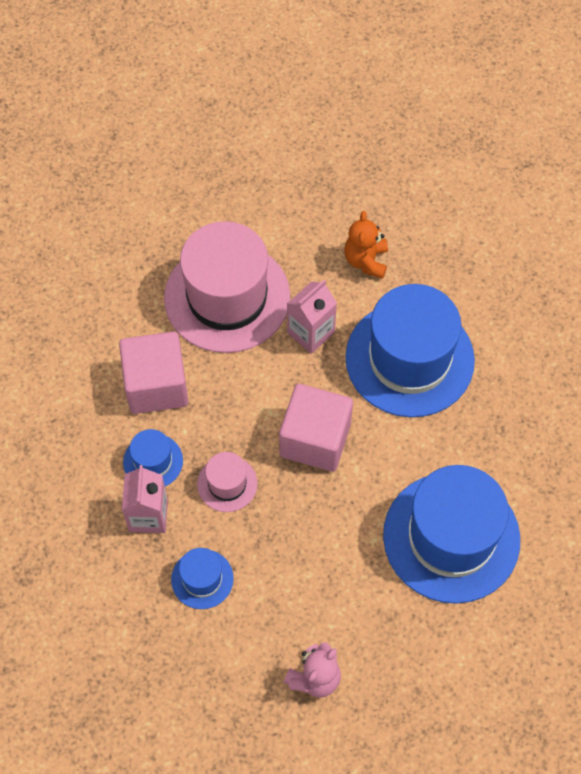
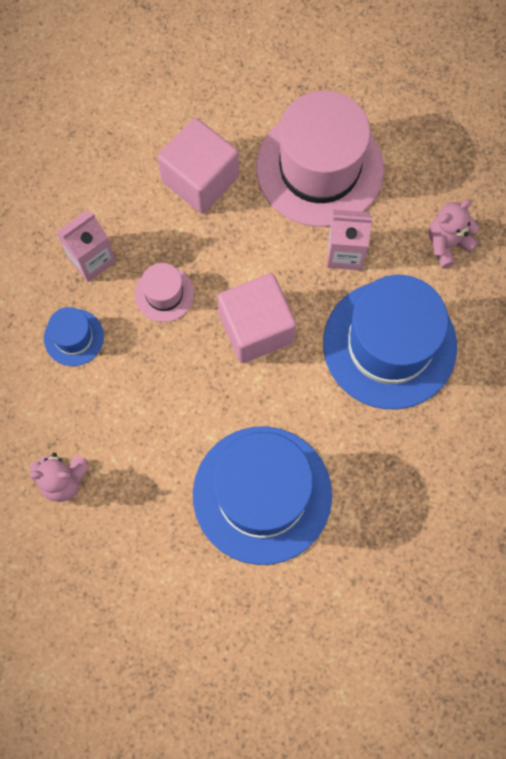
camera: 50 degrees right, 10 degrees up
blue hat [123,429,183,486] -> none
orange teddy bear [344,211,388,279] -> pink teddy bear [429,199,479,268]

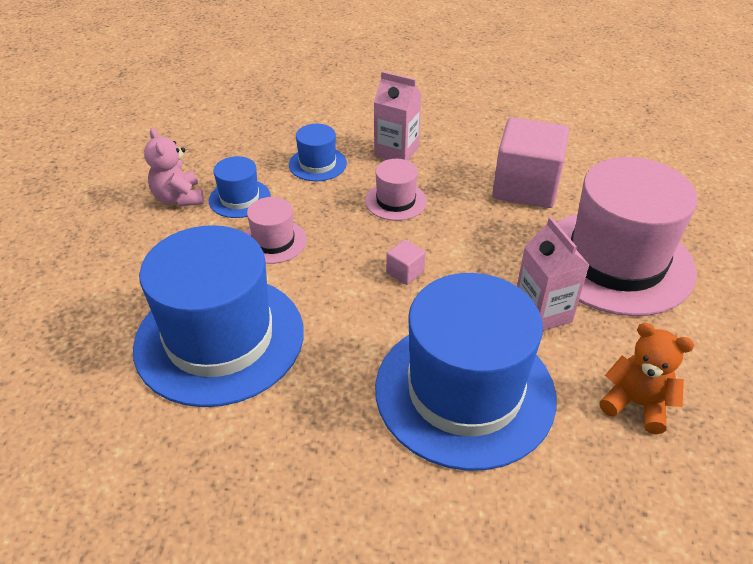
camera: 65 degrees right, 30 degrees down
pink cube [217,273,296,363] -> pink cube [386,239,426,285], size x0.41
pink teddy bear [429,199,479,268] -> orange teddy bear [599,323,694,434]
none -> blue hat [209,156,271,218]
none -> pink hat [245,197,307,264]

